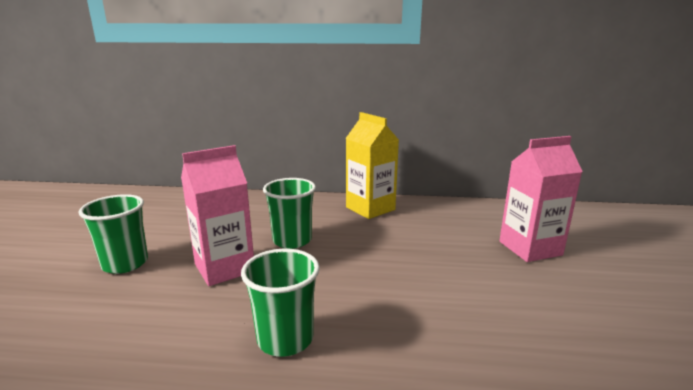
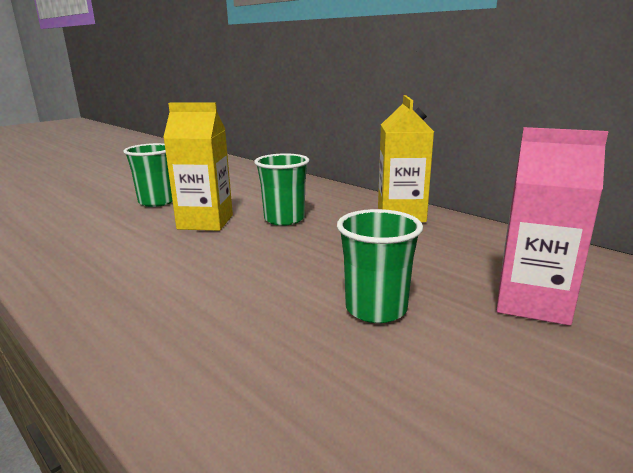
camera: 40 degrees right, 0 degrees up
pink carton [181,145,254,286] -> yellow carton [163,103,233,231]
green cup [241,249,320,357] -> green cup moved to [337,209,423,323]

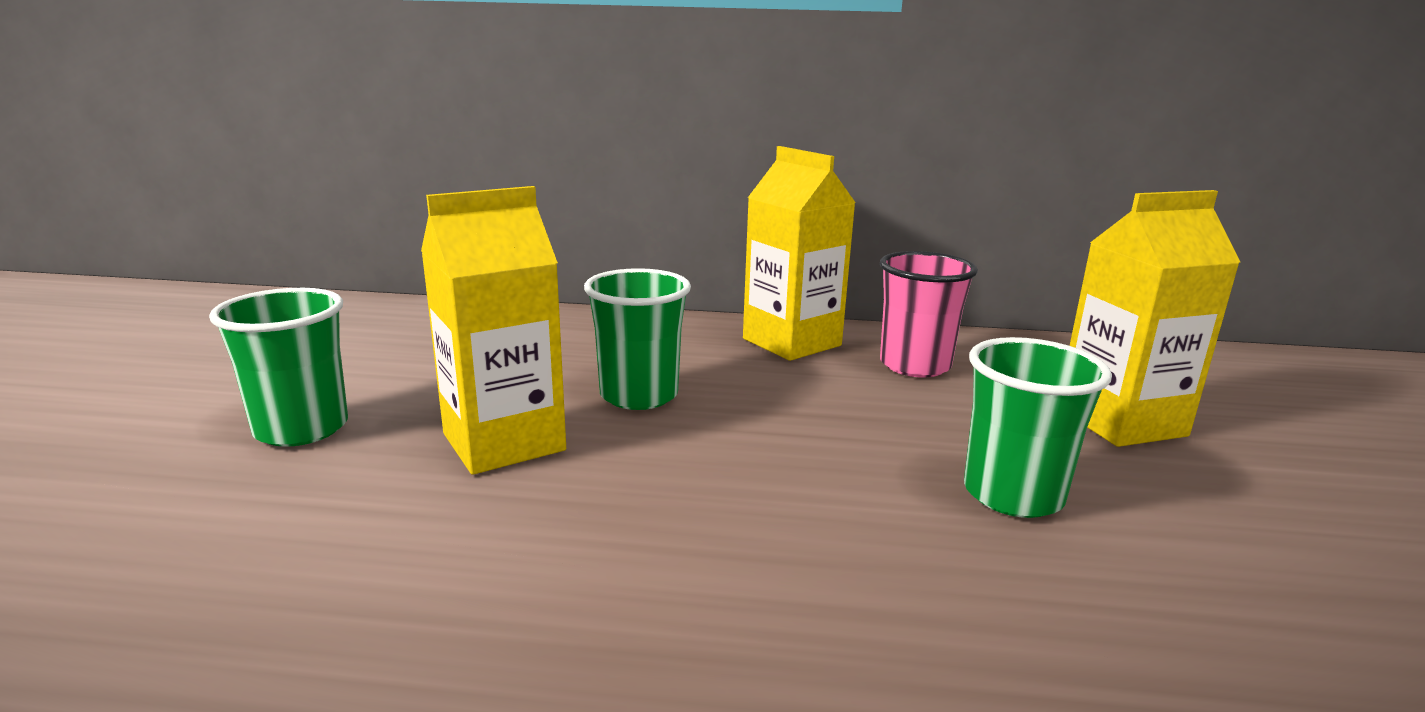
camera: 40 degrees left, 0 degrees up
pink carton [497,127,608,326] -> yellow carton [1070,190,1240,447]
none -> pink cup [880,251,978,378]

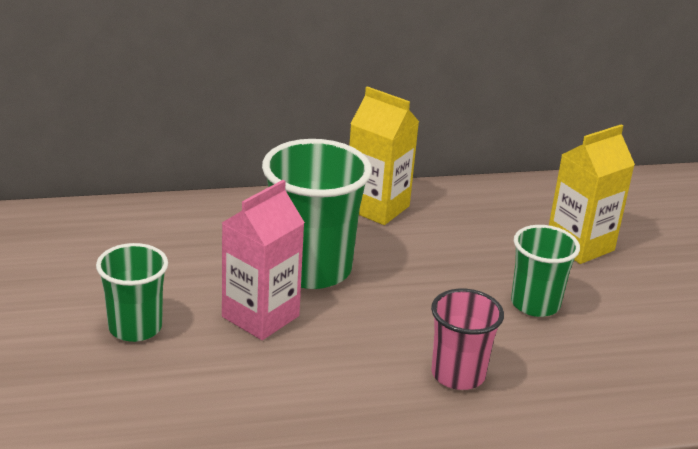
camera: 20 degrees left, 10 degrees up
yellow carton [421,186,566,475] -> pink carton [222,180,305,340]
green cup [584,268,691,410] -> green cup [262,139,372,289], size x1.66
pink cup [880,251,978,378] -> pink cup moved to [431,289,504,390]

